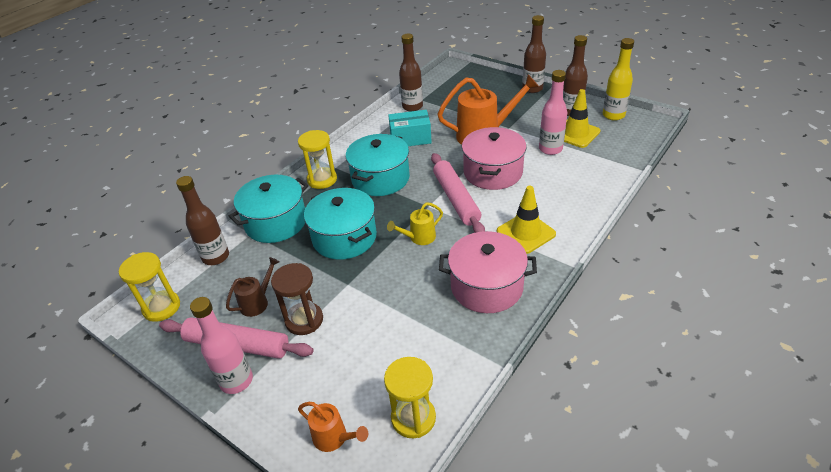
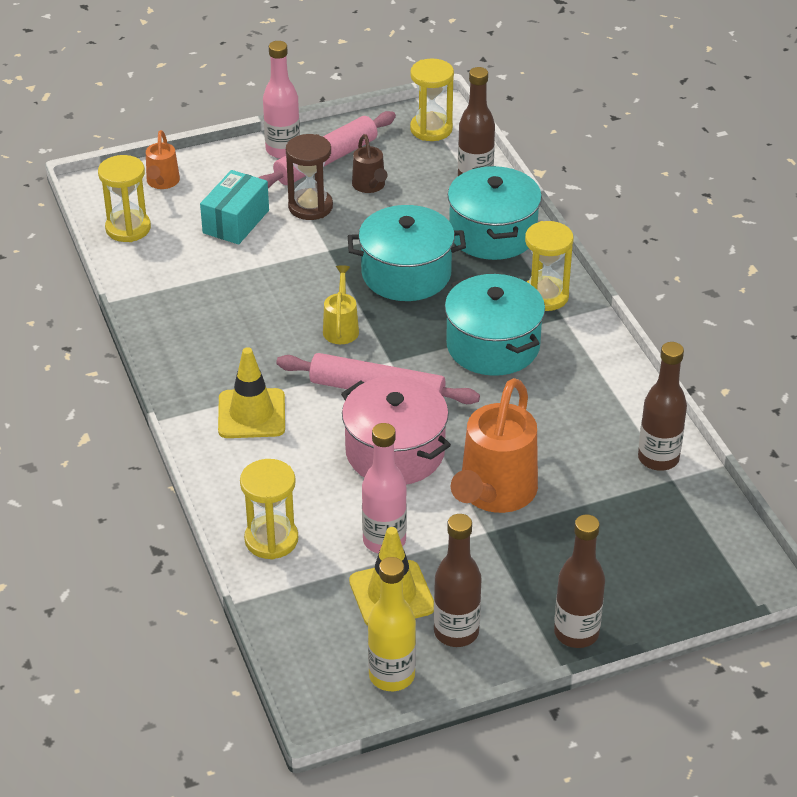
camera: 120 degrees right, 0 degrees up
orange watering can [298,402,368,452] -> orange watering can turned 60 degrees counterclockwise [146,130,180,189]
turquoise box [388,110,432,146] -> turquoise box moved to [200,170,269,245]
pink pot [439,231,537,313] -> none
none -> yellow hourglass [240,459,298,560]

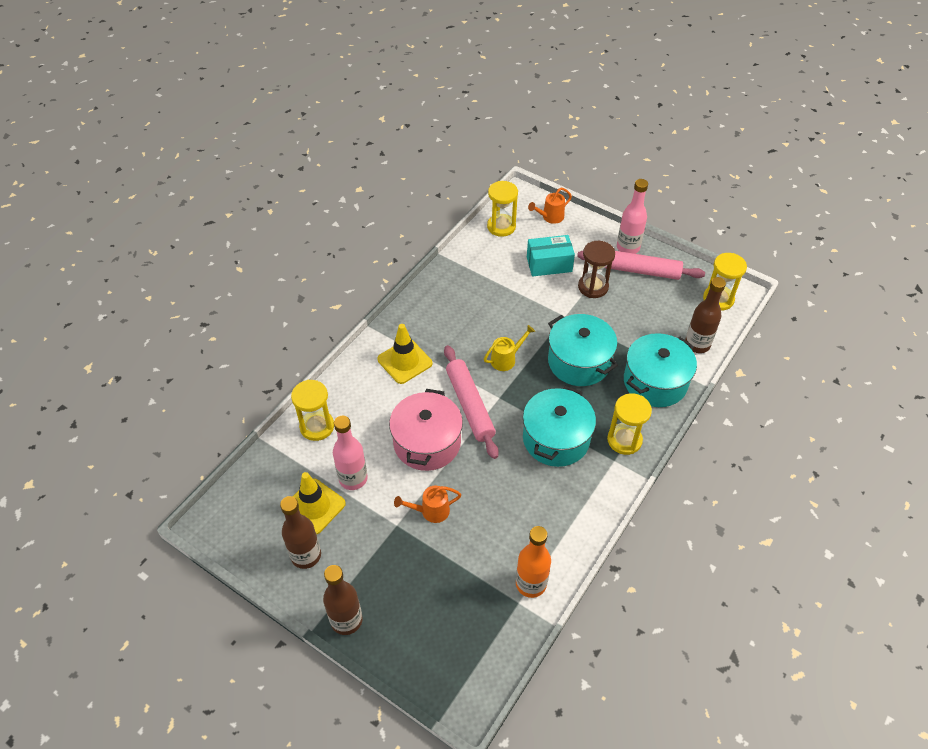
camera: 55 degrees right, 10 degrees up
brown watering can [352,134,388,193] -> none
yellow bottle [368,557,416,691] -> none
orange watering can [451,378,538,513] -> orange watering can [394,485,461,523], size x0.51
brown bottle [638,342,687,471] -> orange bottle [516,526,551,598]

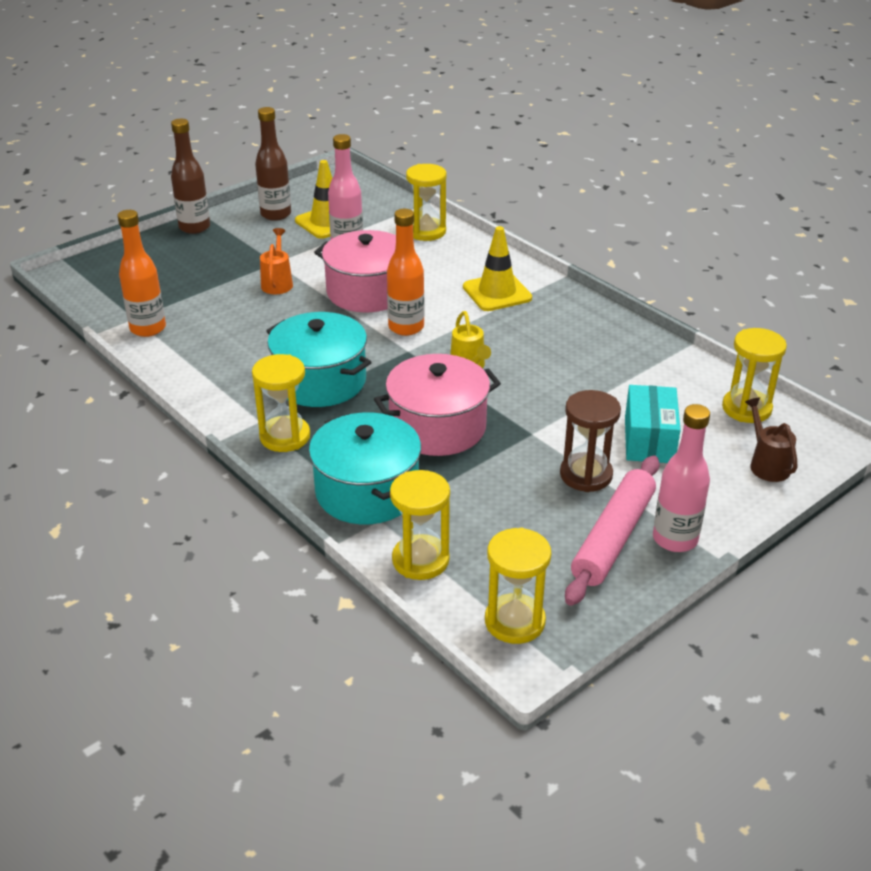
camera: 105 degrees right, 15 degrees down
pink rolling pin [444,345,499,459] -> orange bottle [387,209,425,336]
orange watering can [528,188,572,224] -> brown watering can [745,397,798,482]
turquoise pot [548,314,618,386] -> pink pot [374,354,501,456]
brown bottle [685,277,726,353] -> yellow hourglass [390,470,450,580]

